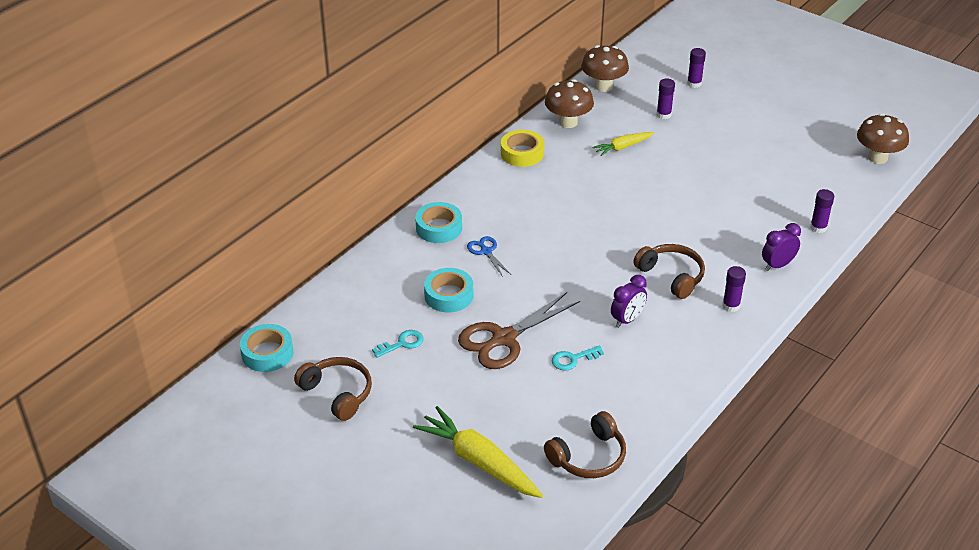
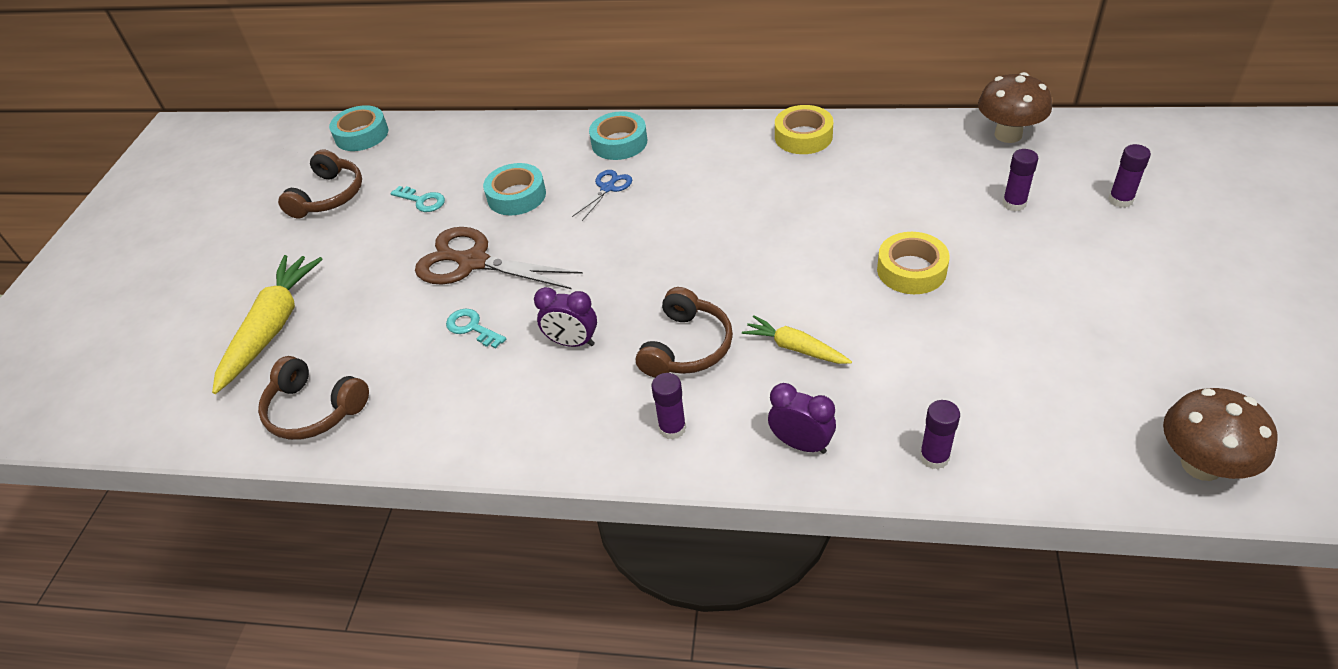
camera: 65 degrees right, 5 degrees up
brown mushroom [545,79,594,128] -> none
yellow carrot [592,132,654,156] -> yellow carrot moved to [742,315,852,364]
none -> yellow tape [877,232,950,294]

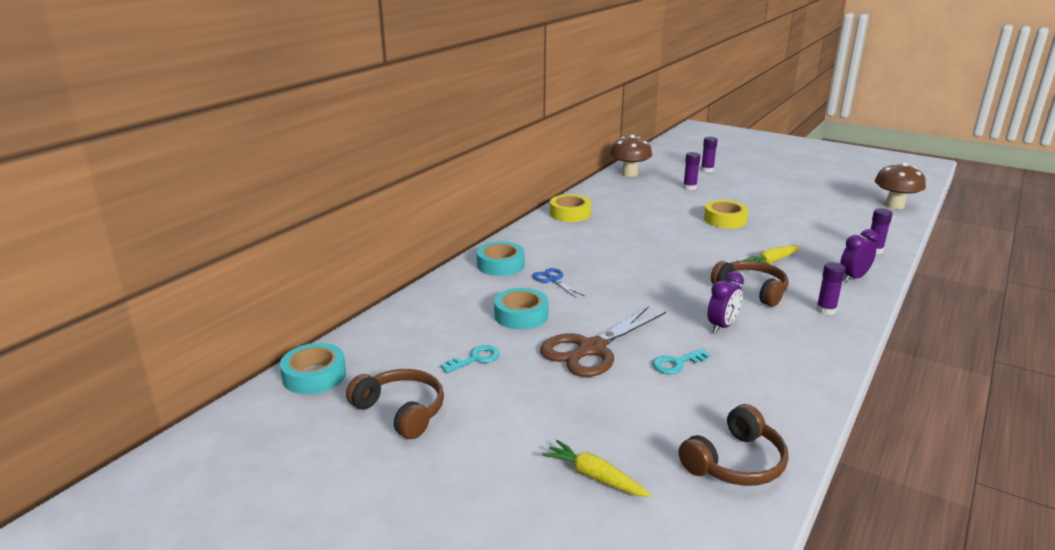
camera: 70 degrees left, 20 degrees down
yellow carrot [212,255,323,394] -> yellow carrot [542,440,651,497], size x0.56

